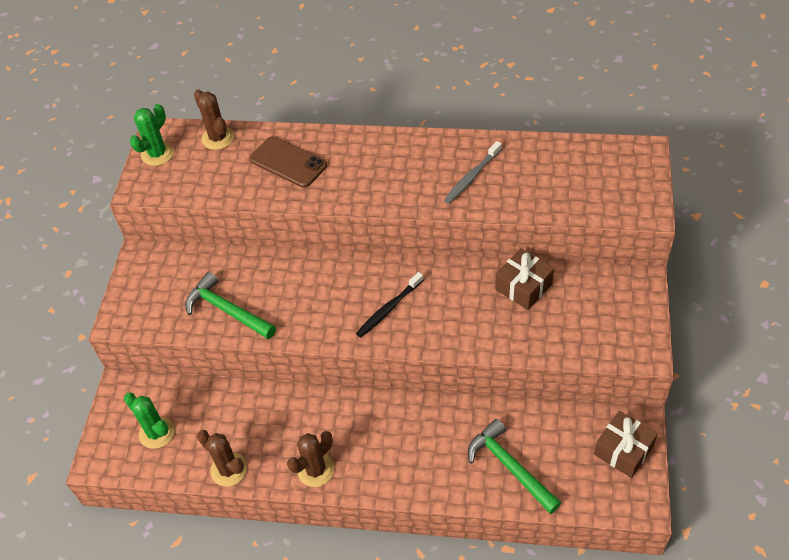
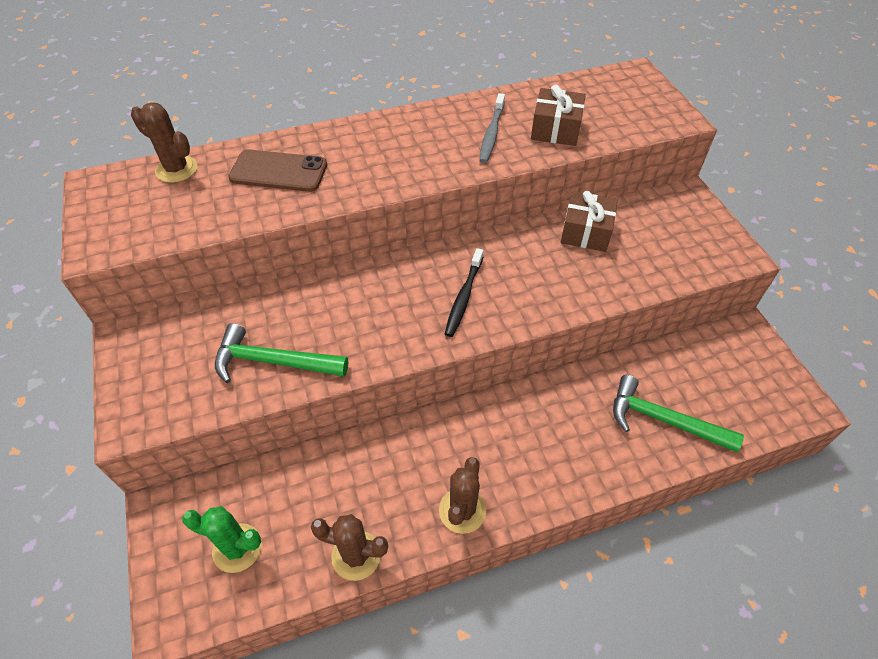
camera: 30 degrees left, 0 degrees up
green cactus [130,104,174,166] -> none
brown gift [594,410,658,478] -> brown gift moved to [531,85,586,146]

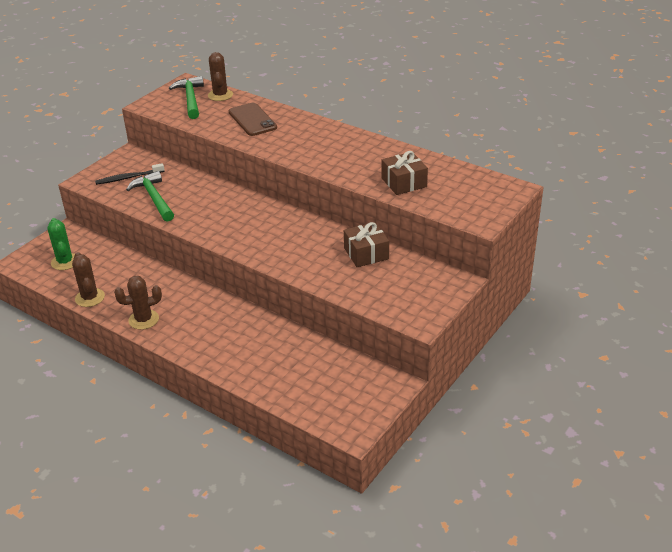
camera: 55 degrees right, 15 degrees down
black toothbrush [445,248,484,337] -> black toothbrush moved to [95,163,165,185]
grey toothbrush [479,93,505,163] -> none
green hammer [613,375,744,452] -> green hammer moved to [169,76,204,119]

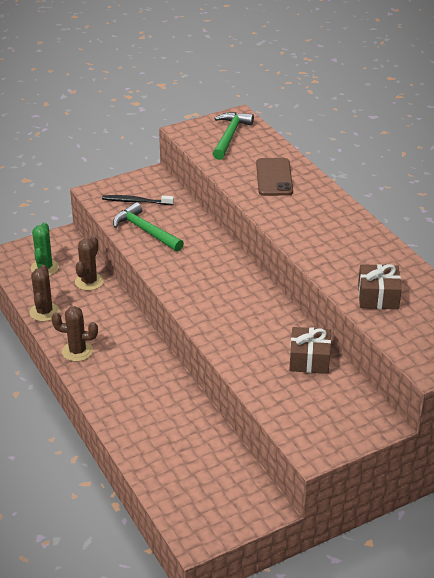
camera: 25 degrees right, 0 degrees up
green hammer [126,171,174,222] -> green hammer turned 45 degrees counterclockwise [113,202,184,252]
brown cactus [208,52,233,101] -> brown cactus moved to [75,236,104,291]

